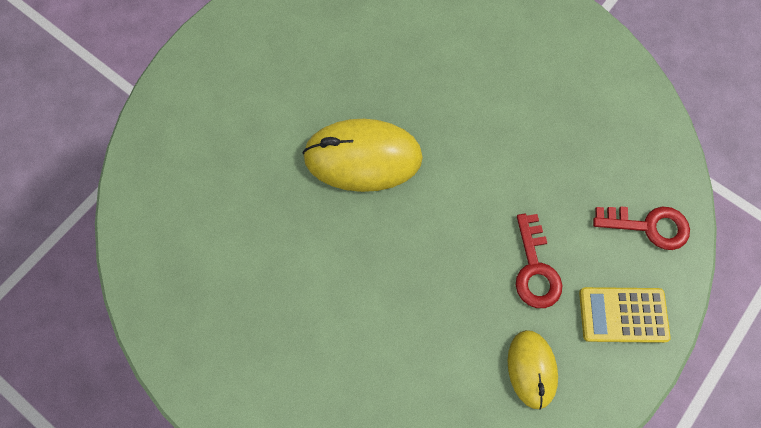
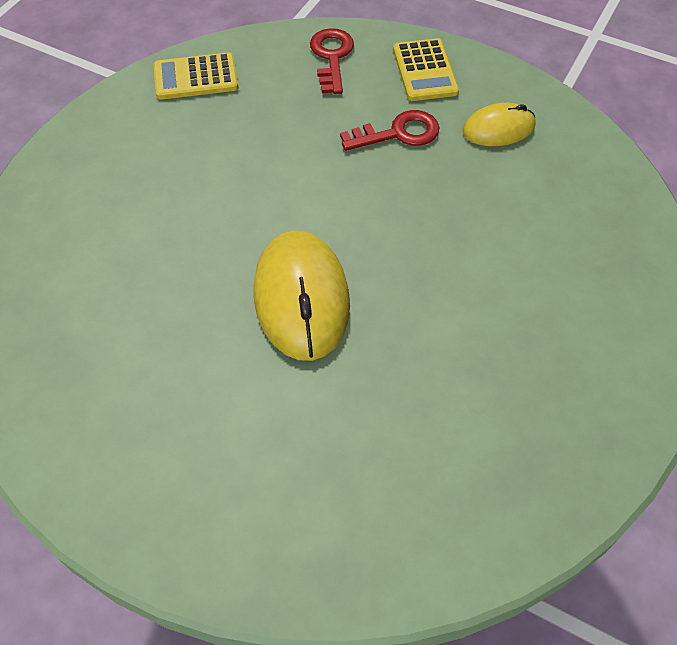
camera: 100 degrees left, 15 degrees down
none -> yellow calculator [153,52,238,100]

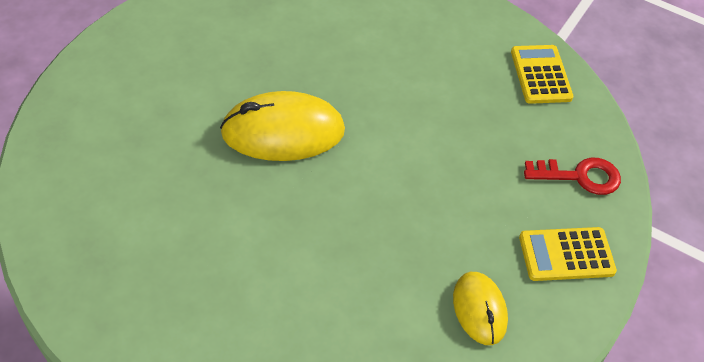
camera: 90 degrees right, 5 degrees down
red key [340,110,440,151] -> none

